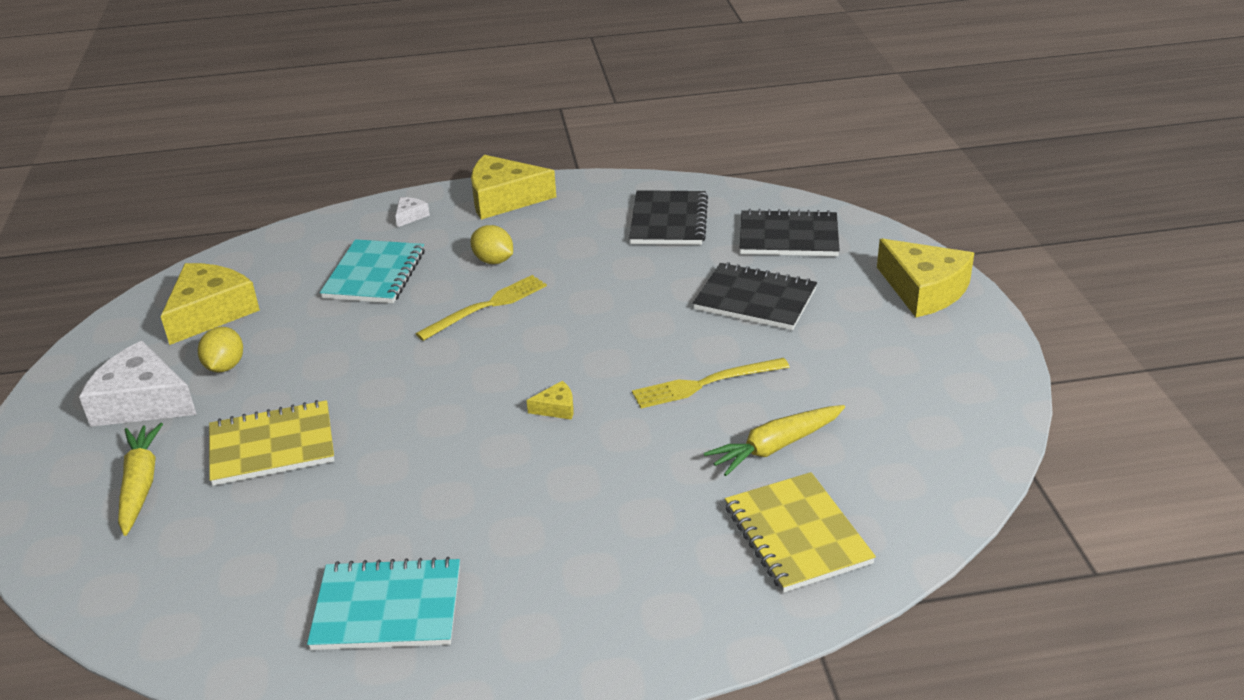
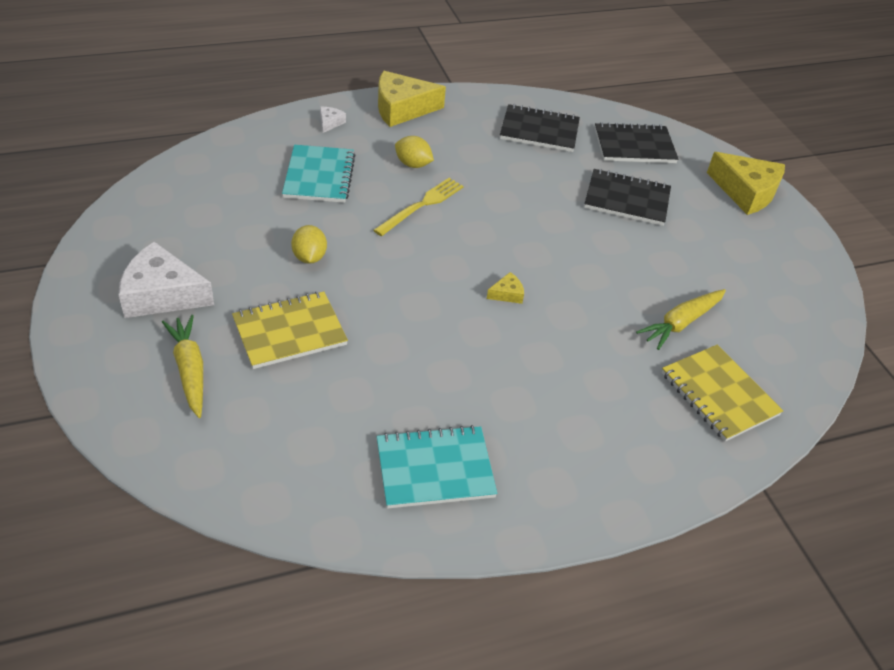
camera: 15 degrees left, 10 degrees up
yellow cheese [161,263,260,345] -> none
yellow lemon [198,327,243,372] -> yellow lemon moved to [291,225,327,264]
black notebook [629,190,708,245] -> black notebook turned 75 degrees counterclockwise [500,104,580,152]
yellow fork [632,358,789,408] -> none

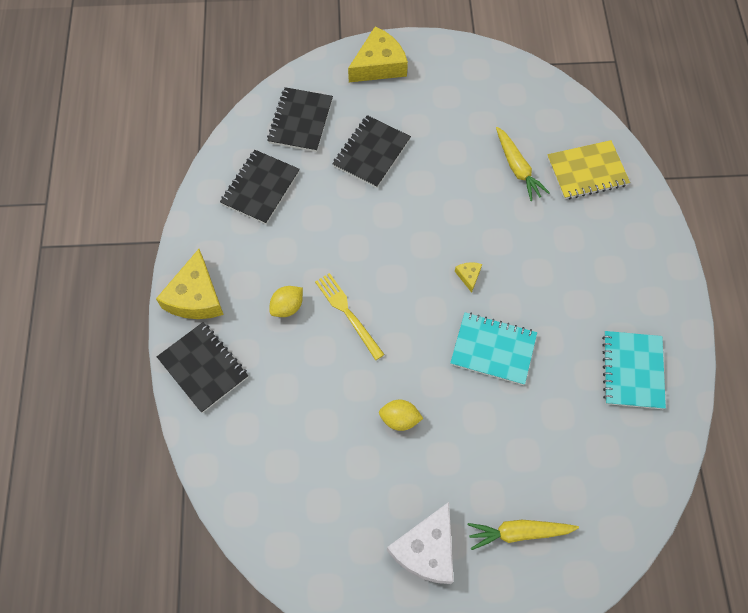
camera: 70 degrees left, 20 degrees up
yellow notebook [232,291,348,369] -> none
turquoise notebook [282,145,356,203] -> turquoise notebook moved to [450,313,537,385]
white cheese [320,107,346,133] -> black notebook [157,322,248,413]

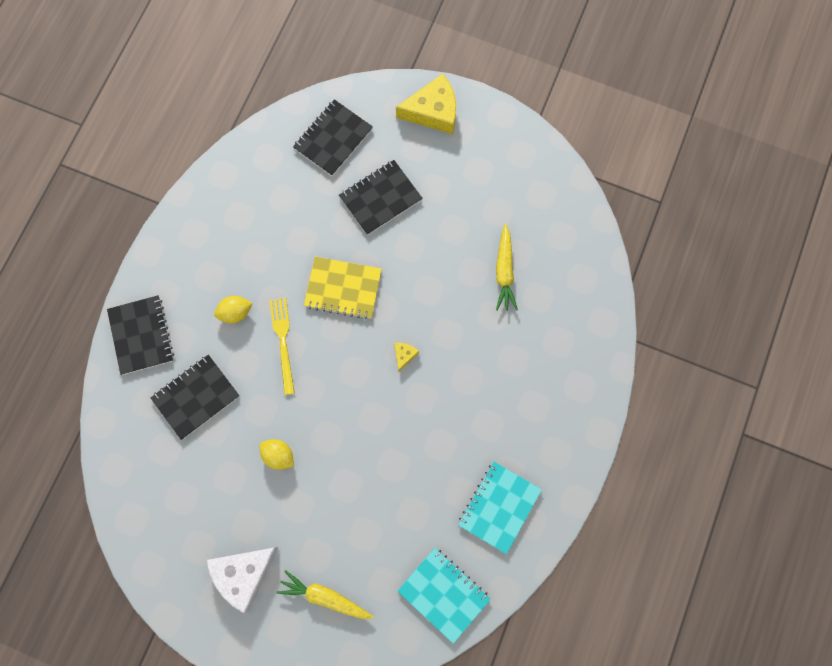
camera: 25 degrees right, 10 degrees up
yellow cheese [156,249,224,319] -> none
black notebook [220,150,300,224] -> black notebook moved to [151,355,240,440]
turquoise notebook [450,313,537,385] -> turquoise notebook moved to [397,548,491,644]
yellow notebook [547,140,630,199] -> yellow notebook moved to [304,257,382,319]

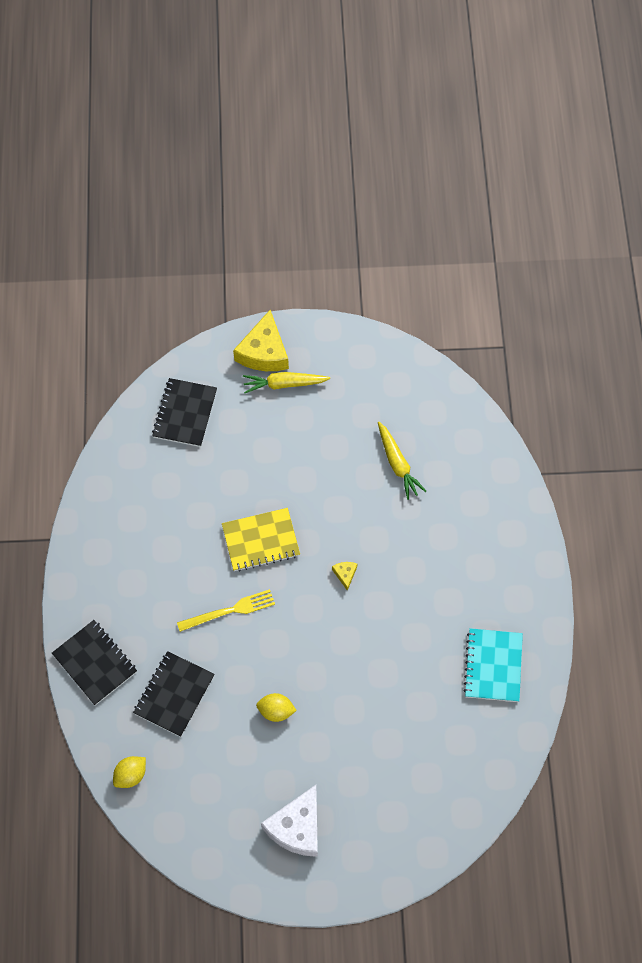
camera: 25 degrees left, 10 degrees down
yellow lemon [214,296,253,323] -> yellow lemon moved to [113,756,146,788]
yellow fork [270,298,295,395] -> yellow fork turned 105 degrees clockwise [177,589,275,632]
yellow carrot [277,570,374,619] -> yellow carrot moved to [243,372,330,393]
black notebook [339,160,423,235] -> none
yellow cheese [396,74,456,134] -> yellow cheese turned 135 degrees clockwise [233,310,289,371]
turquoise notebook [397,548,491,644] -> none

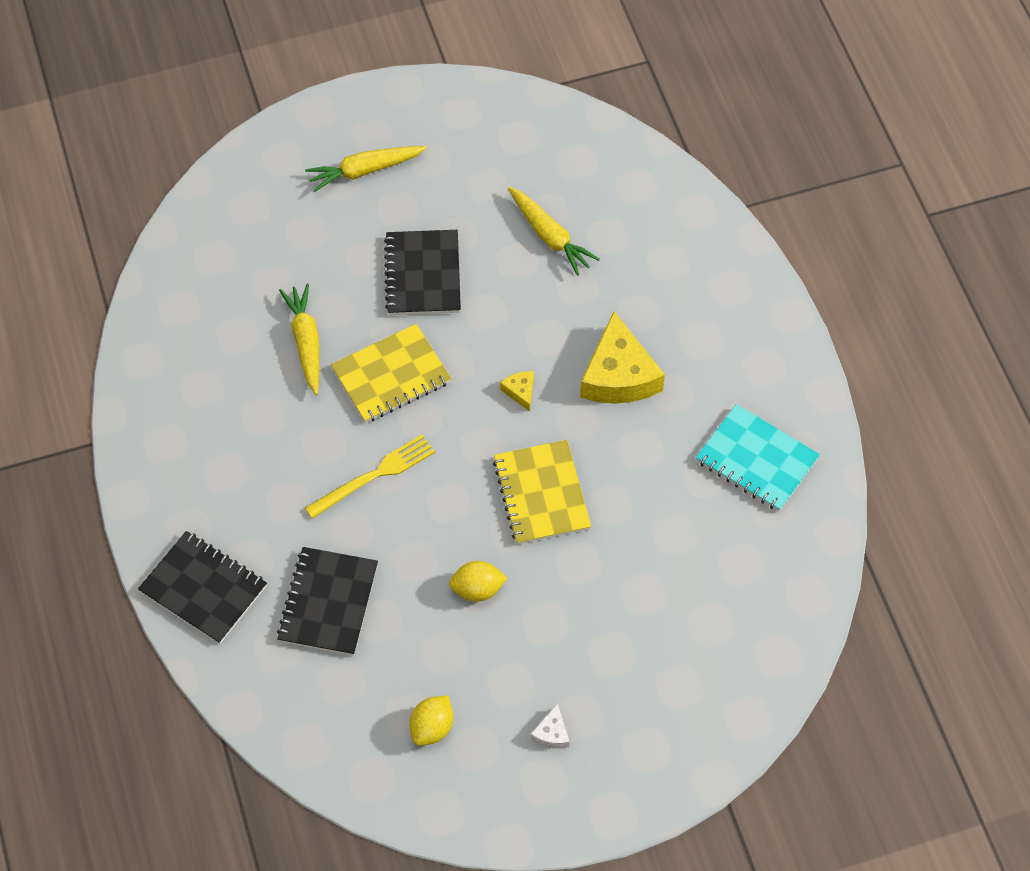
camera: 15 degrees left, 5 degrees down
yellow lemon [113,756,146,788] -> yellow lemon moved to [409,695,453,746]
black notebook [152,378,217,447] -> black notebook moved to [384,230,461,315]
yellow cheese [233,310,289,371] -> yellow cheese moved to [580,311,665,404]
white cheese [261,785,318,857] -> white cheese [531,704,570,749], size x0.44
turquoise notebook [463,628,523,702] -> turquoise notebook turned 45 degrees counterclockwise [696,404,820,511]
none -> yellow carrot [279,284,319,395]
none -> yellow notebook [493,440,591,545]

